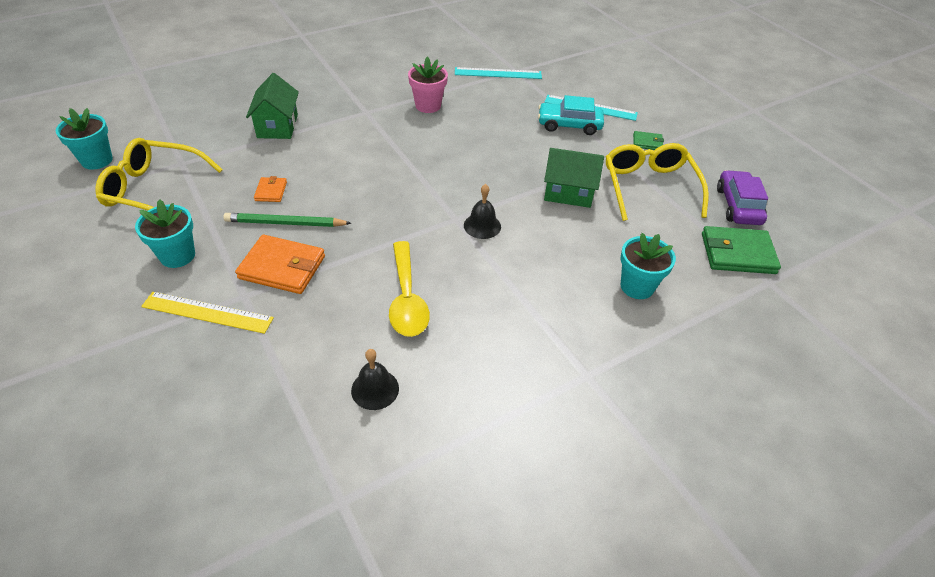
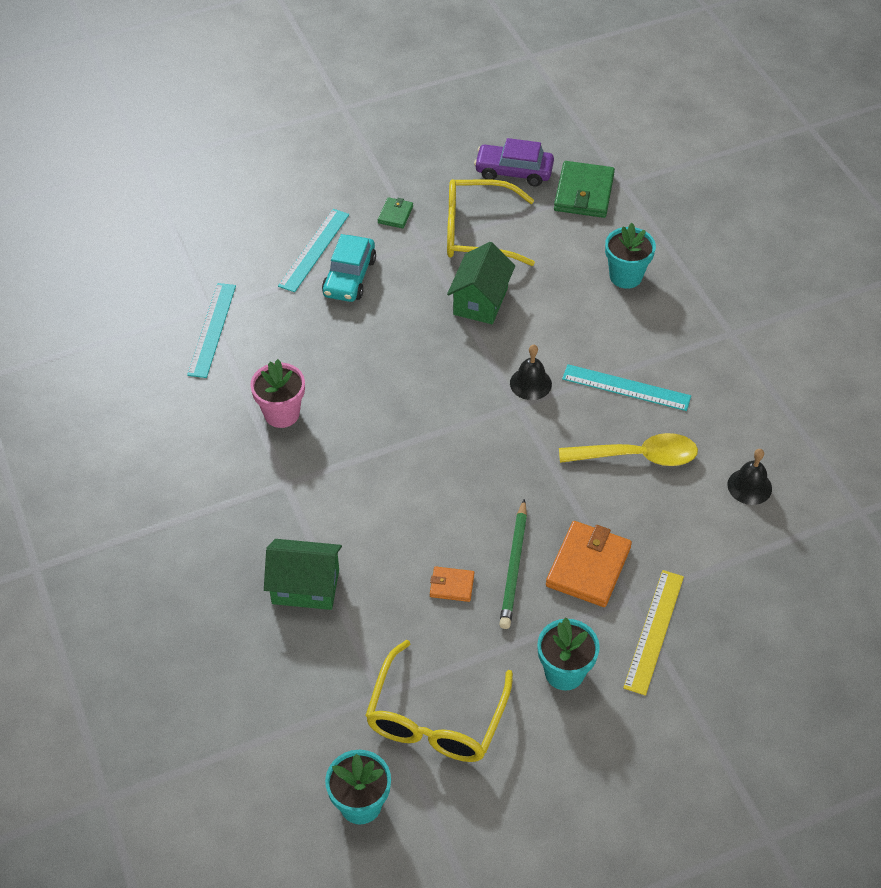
camera: 80 degrees left, 5 degrees up
none -> turquoise ruler [562,364,691,411]

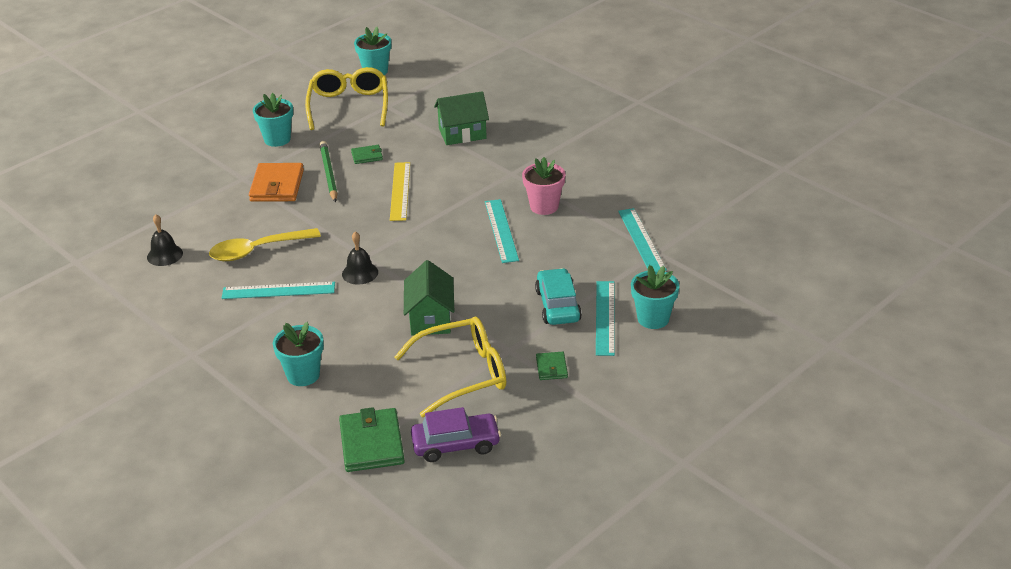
camera: 160 degrees right, 15 degrees down
orange wallet [430,566,474,602] -> green wallet [351,145,383,164]
yellow ruler [623,570,684,696] -> yellow ruler moved to [390,162,410,221]
none -> turquoise ruler [485,199,519,263]
none -> turquoise flower pot [631,265,679,329]

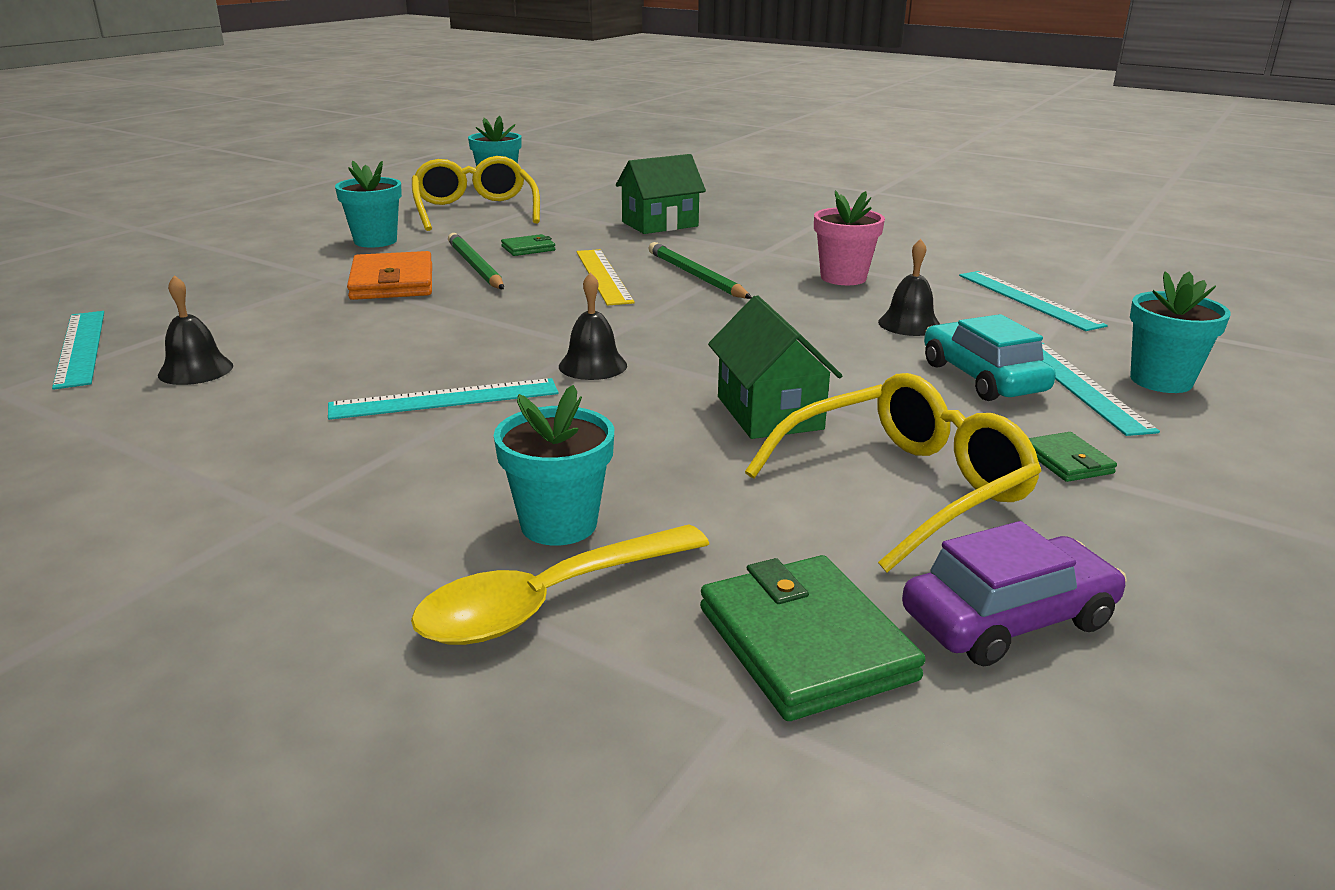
camera: 15 degrees left, 10 degrees down
yellow spoon [209,228,321,261] -> yellow spoon moved to [411,524,709,645]
turquoise ruler [485,199,519,263] -> turquoise ruler moved to [52,311,104,390]
none -> green pencil [649,242,752,299]
none -> black bell [878,239,940,336]

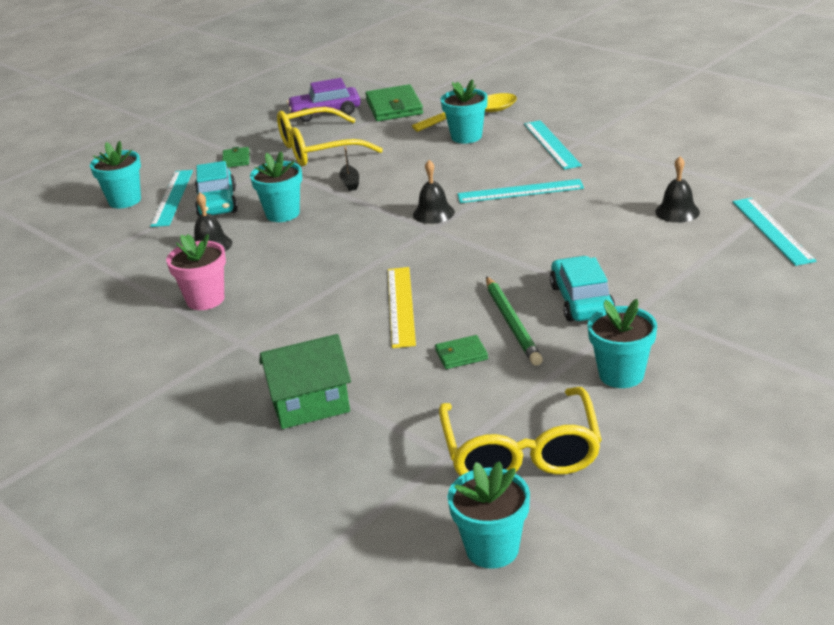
camera: 165 degrees left, 5 degrees up
orange wallet [347,251,432,300] -> turquoise car [550,256,616,322]
green pencil [649,242,752,299] -> none
green house [708,295,842,439] -> black boat [340,147,359,191]
turquoise ruler [959,271,1108,331] -> turquoise ruler moved to [524,120,582,170]
none -> turquoise flower pot [250,151,302,222]

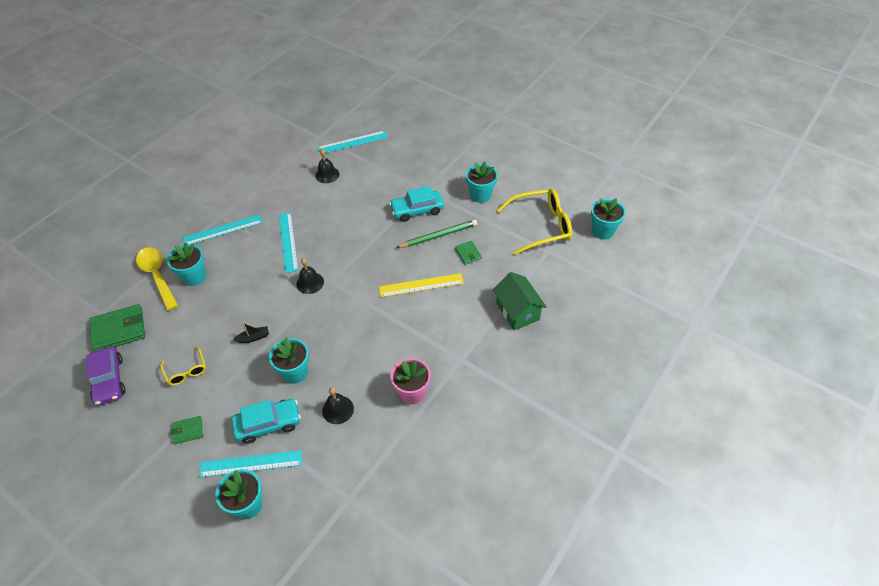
camera: 100 degrees left, 20 degrees up
yellow glasses [277,107,383,166] -> yellow glasses [160,346,206,386], size x0.51

